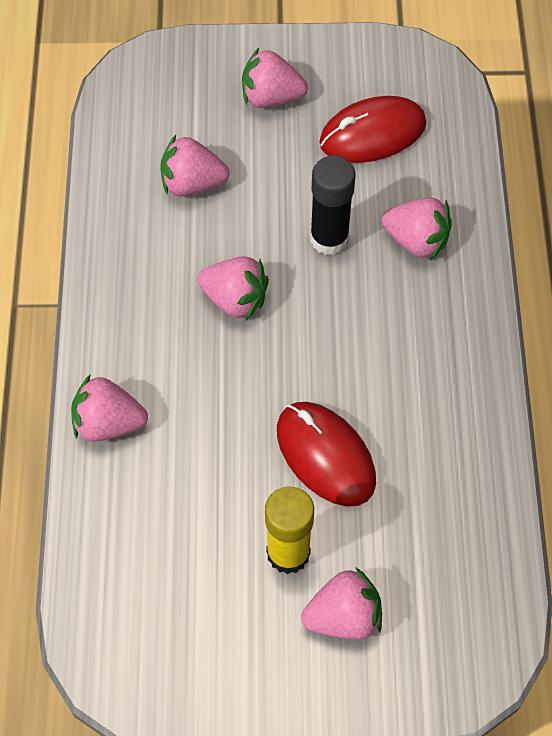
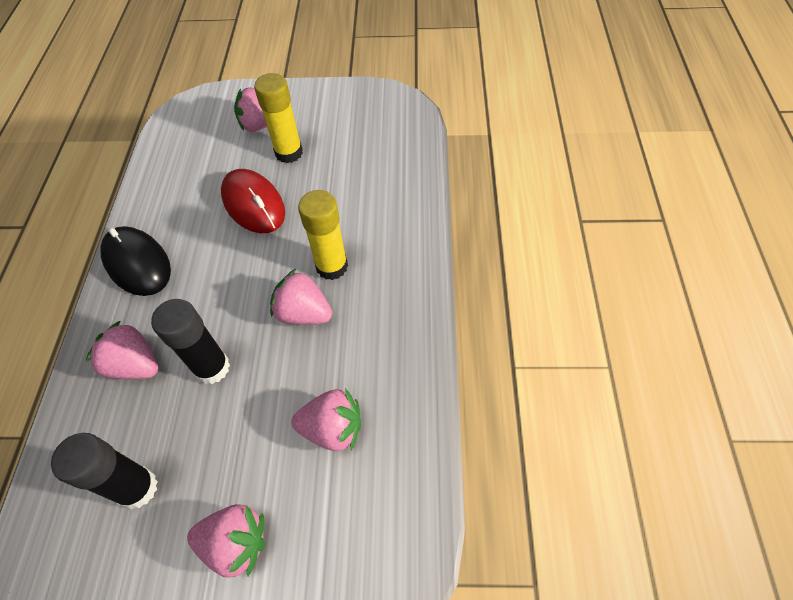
camera: 175 degrees left, 5 degrees down
pink strawberry [71,374,148,442] -> none
red mouse [319,96,426,163] -> black glue stick [51,433,158,509]
none -> black mouse [100,226,171,296]
none -> yellow glue stick [298,190,348,280]

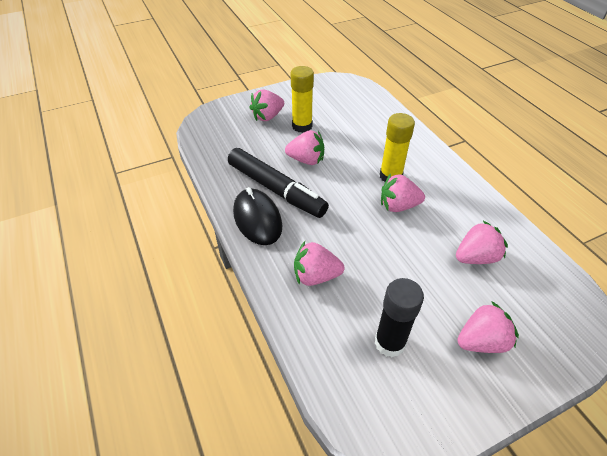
camera: 30 degrees left, 10 degrees down
black mouse [100,226,171,296] -> black mouse turned 45 degrees clockwise [233,187,282,245]
black glue stick [151,299,230,384] -> none
red mouse [221,169,285,233] -> pink strawberry [285,130,324,165]
none -> black marker [228,148,329,218]

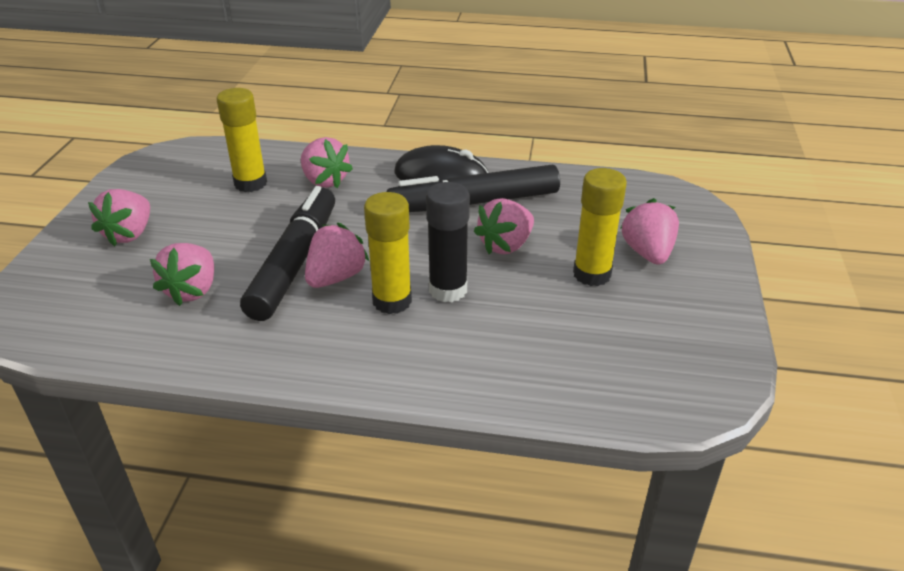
camera: 125 degrees right, 10 degrees down
pink strawberry [294,241,344,286] -> pink strawberry turned 105 degrees clockwise [301,137,353,188]
black glue stick [375,278,424,358] -> black glue stick moved to [426,182,470,302]
none -> yellow glue stick [217,88,267,192]
none -> black marker [240,186,335,321]

